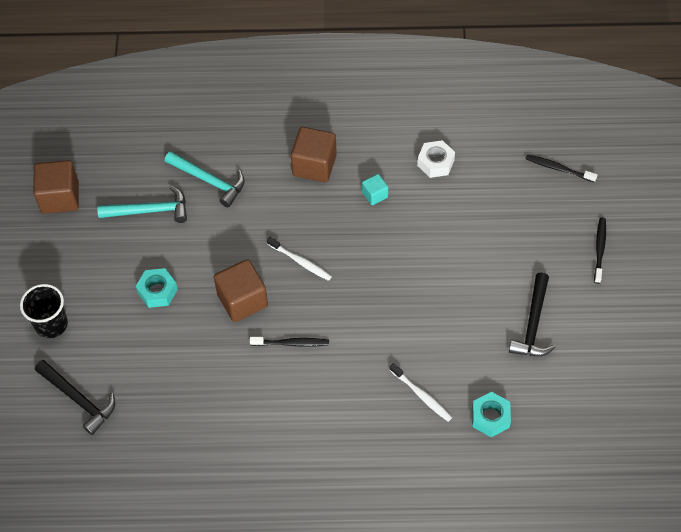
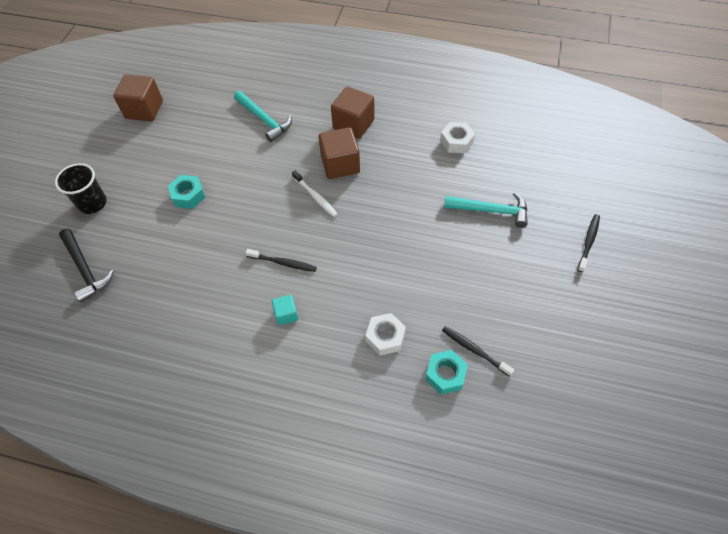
camera: 15 degrees right, 0 degrees up
turquoise hammer [97,186,187,223] -> turquoise hammer moved to [444,192,528,228]
brown cube [214,259,268,322] -> brown cube moved to [319,127,360,179]
turquoise cube [362,174,388,205] -> turquoise cube moved to [272,295,298,325]
white toothbrush [390,363,452,422] -> white nut [365,313,406,356]
black hammer [509,273,555,356] -> none
black toothbrush [525,154,597,182] -> black toothbrush moved to [442,326,514,377]

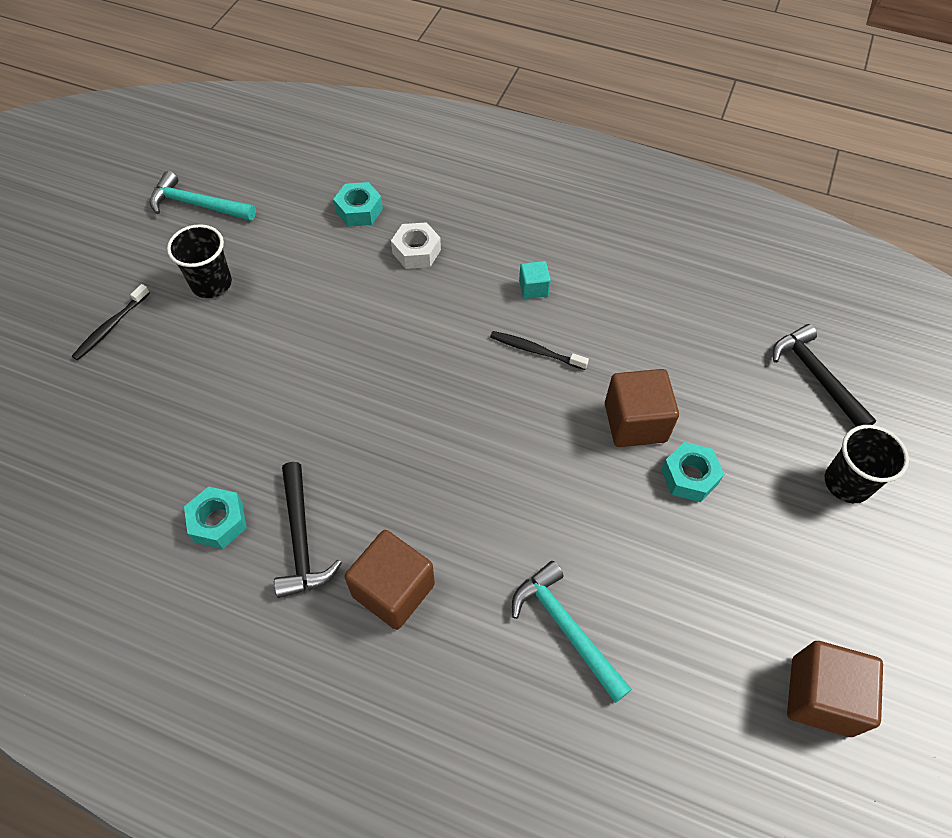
camera: 175 degrees left, 0 degrees up
white toothbrush [292,170,338,217] -> none
brown cube [319,127,360,179] -> brown cube moved to [605,369,679,447]
white nut [440,122,475,153] -> turquoise nut [184,486,247,549]
black toothbrush [442,326,514,377] -> none
turquoise hammer [444,192,528,228] -> turquoise hammer moved to [150,171,256,221]
none -> black cup [167,224,232,298]
none -> black hammer [274,462,341,598]

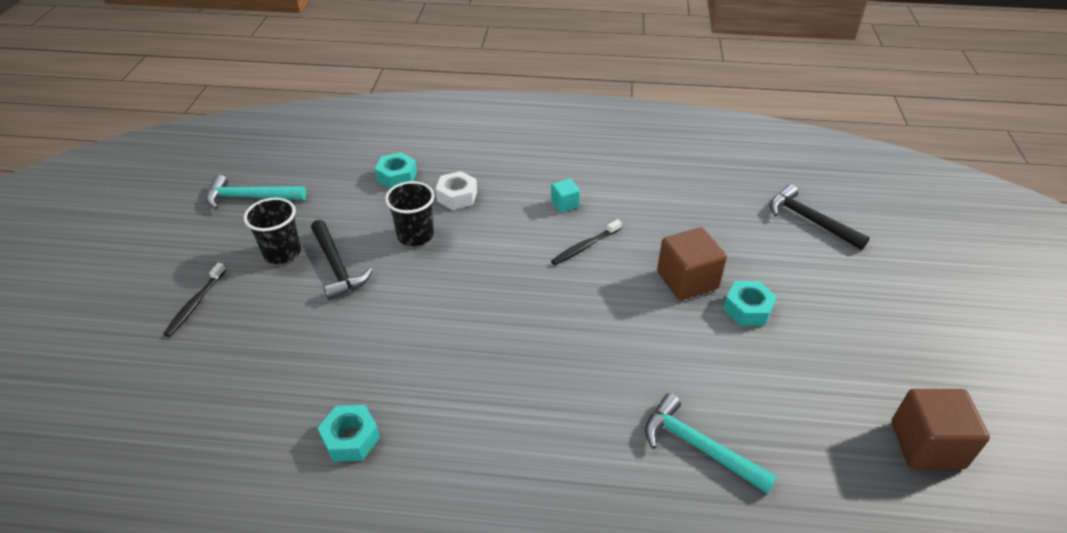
camera: 15 degrees left, 15 degrees down
black hammer [274,462,341,598] -> black hammer moved to [311,220,373,300]
brown cube [345,530,435,630] -> none
black toothbrush [490,331,589,370] -> black toothbrush turned 45 degrees counterclockwise [551,219,622,265]
black cup [825,425,909,503] -> black cup moved to [385,181,434,246]

